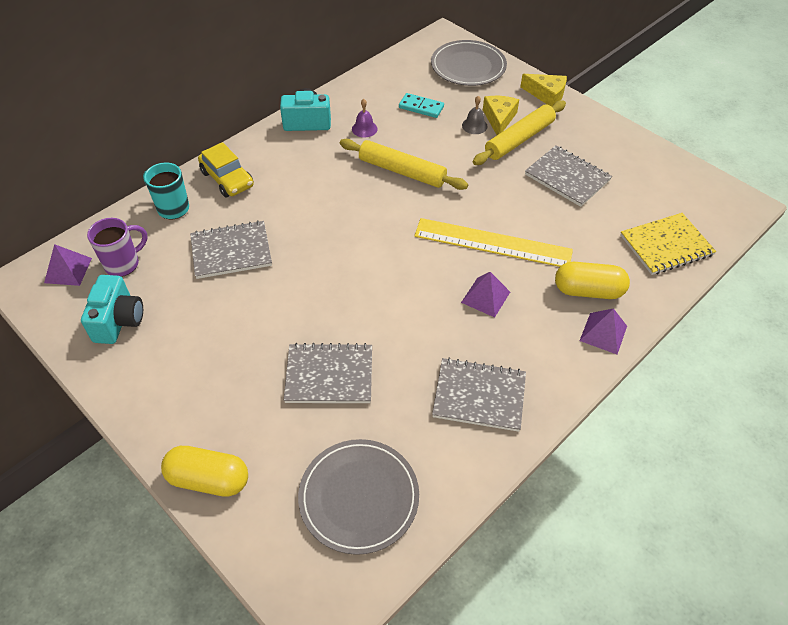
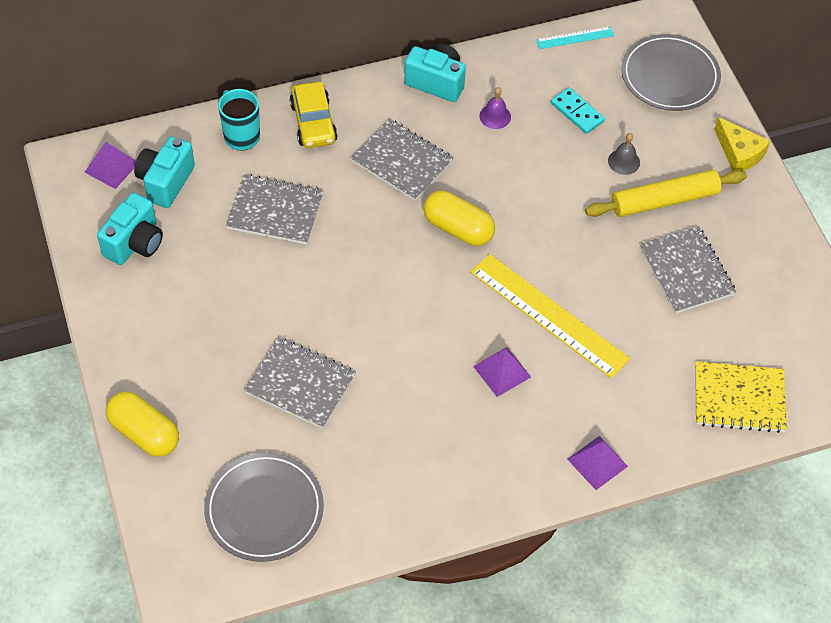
camera: 25 degrees right, 5 degrees up
purple mug [87,218,148,277] -> turquoise camera [134,136,195,208]
yellow rolling pin [340,139,468,190] -> none
grey notebook [432,358,526,432] -> grey notebook moved to [351,119,454,201]
yellow cheese [483,96,519,135] -> none
yellow capsule [555,262,630,299] -> yellow capsule moved to [423,191,495,246]
none -> turquoise ruler [536,26,614,49]

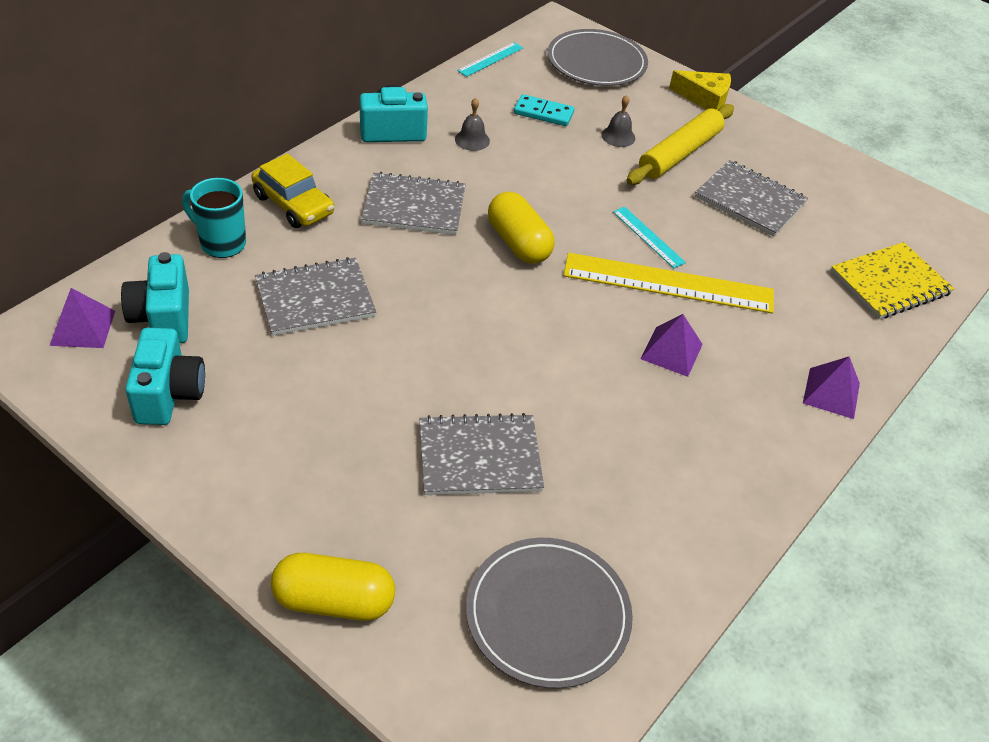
camera: 35 degrees left, 10 degrees down
yellow capsule [423,191,495,246] -> yellow capsule turned 60 degrees clockwise [488,191,554,264]
purple bell [479,87,511,129] -> grey bell [455,98,490,151]
none -> turquoise ruler [613,207,686,268]

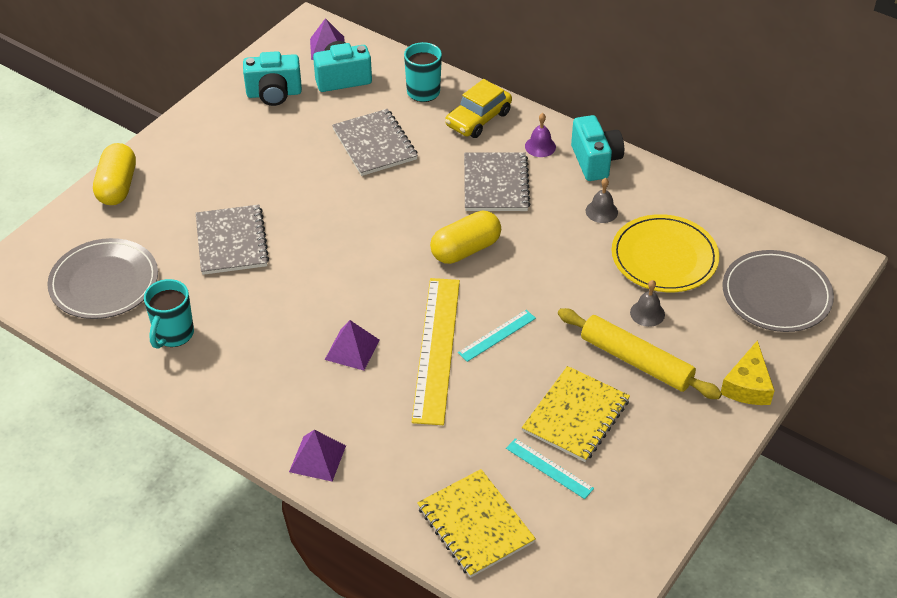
camera: 90 degrees right, 0 degrees up
turquoise ruler [457,42,523,77] -> turquoise ruler moved to [506,438,594,499]
turquoise domino [514,94,574,126] -> yellow plate [612,214,719,292]
grey notebook [695,160,808,236] -> yellow notebook [522,366,630,462]
none -> turquoise mug [144,279,194,349]
none -> purple bell [525,113,556,157]

